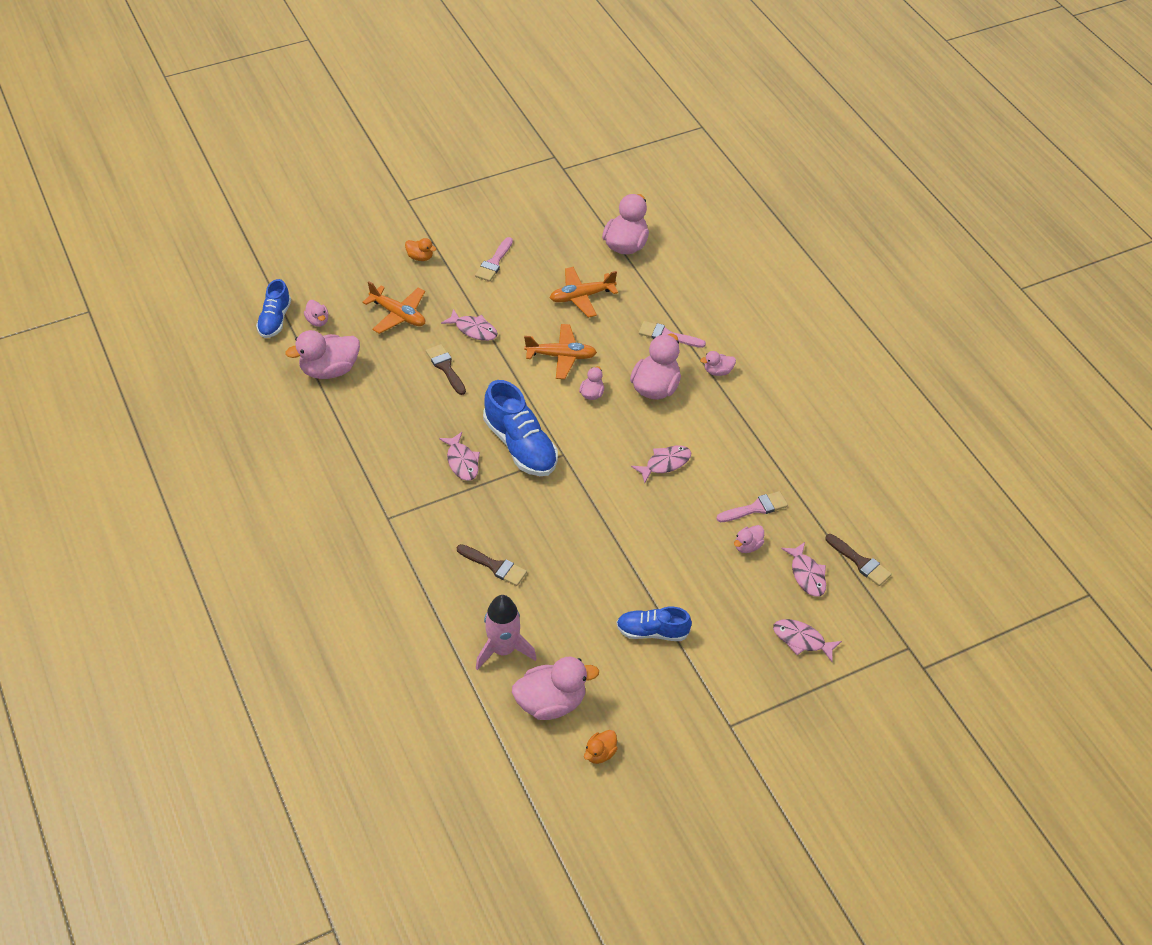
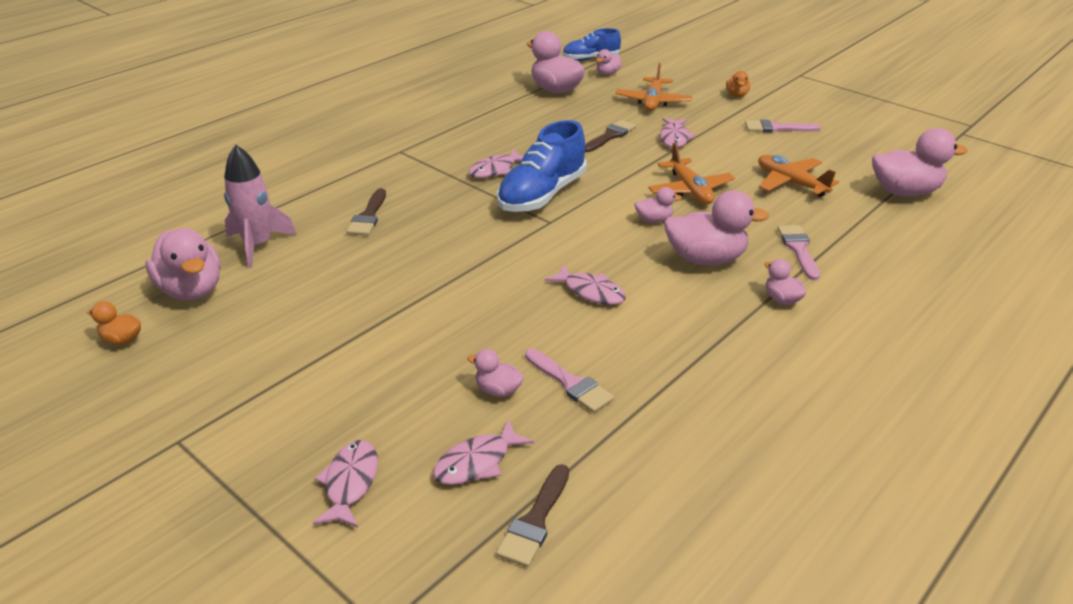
camera: 70 degrees right, 15 degrees down
blue shoe [616,607,692,641] -> none

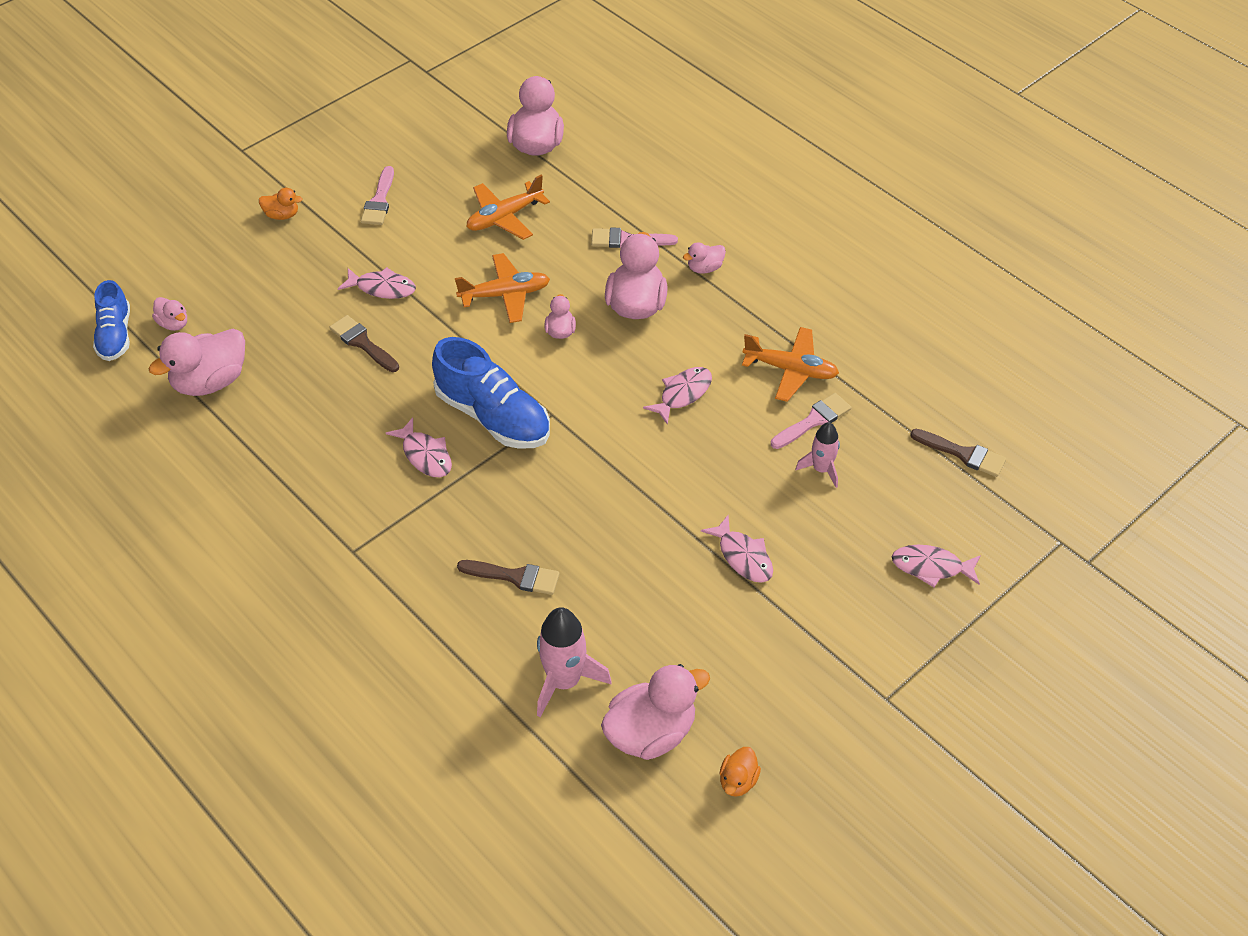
camera: 85 degrees left, 15 degrees up
pink fish [433,419,534,485] -> pink fish moved to [701,515,773,583]
pink duck [467,349,524,397] -> pink rocket [795,422,840,488]
orange plane [616,63,692,111] -> orange plane moved to [742,327,839,402]

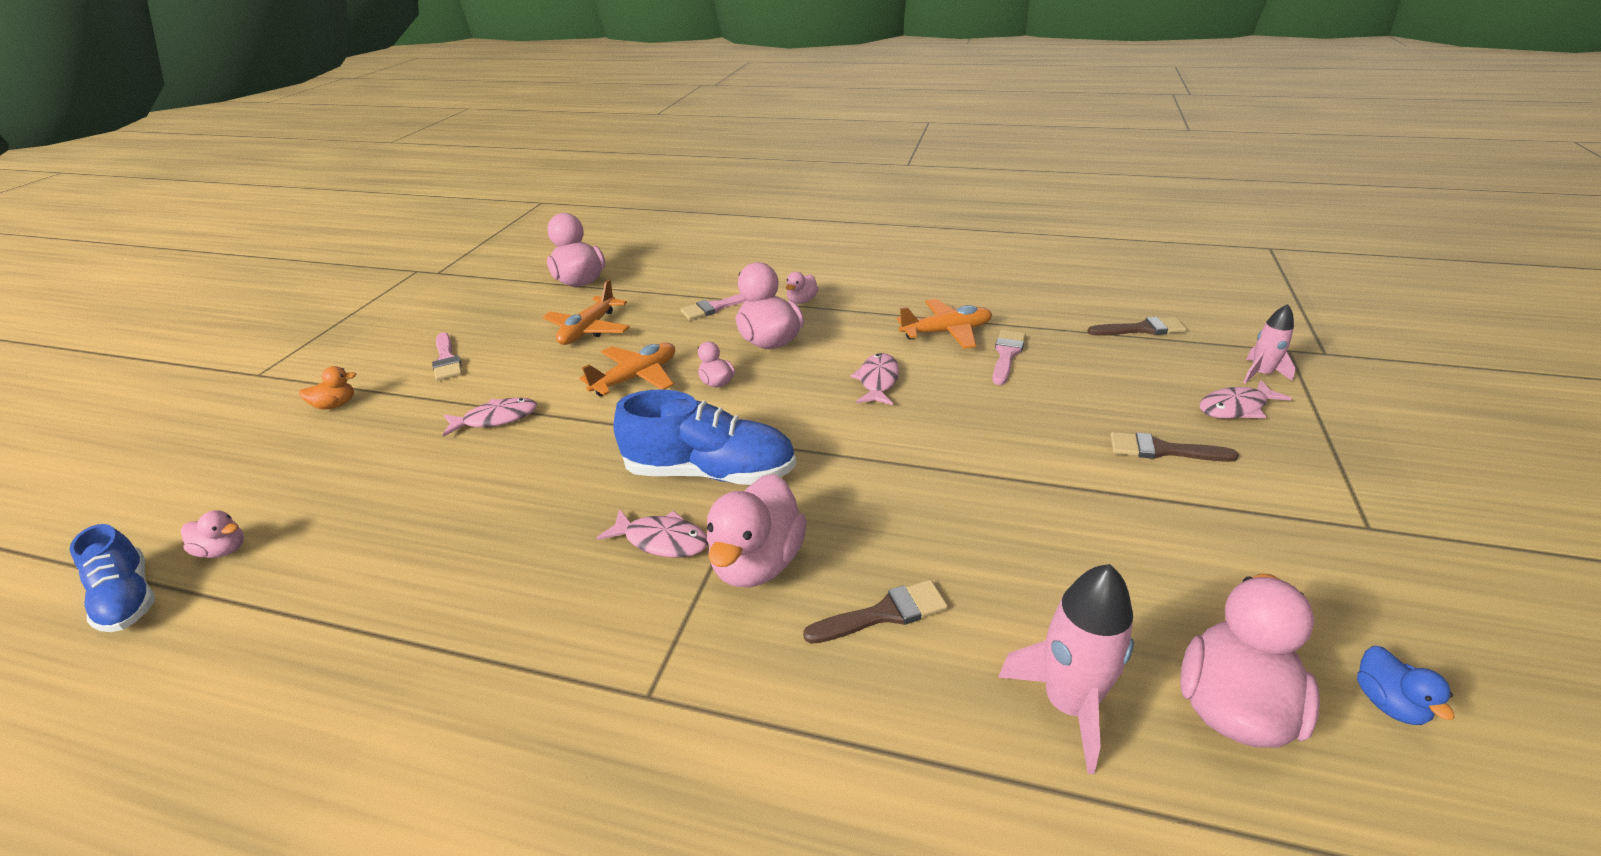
camera: 30 degrees left, 15 degrees down
pink duck [148,329,245,396] -> pink duck moved to [707,474,807,587]
brown brush [329,315,399,372] -> brown brush moved to [1110,432,1239,462]
pink fish [701,515,773,583] -> none
orange duck [719,747,761,797] -> blue duck [1357,645,1455,725]
pink rocket [795,422,840,488] -> pink rocket moved to [1243,304,1296,384]

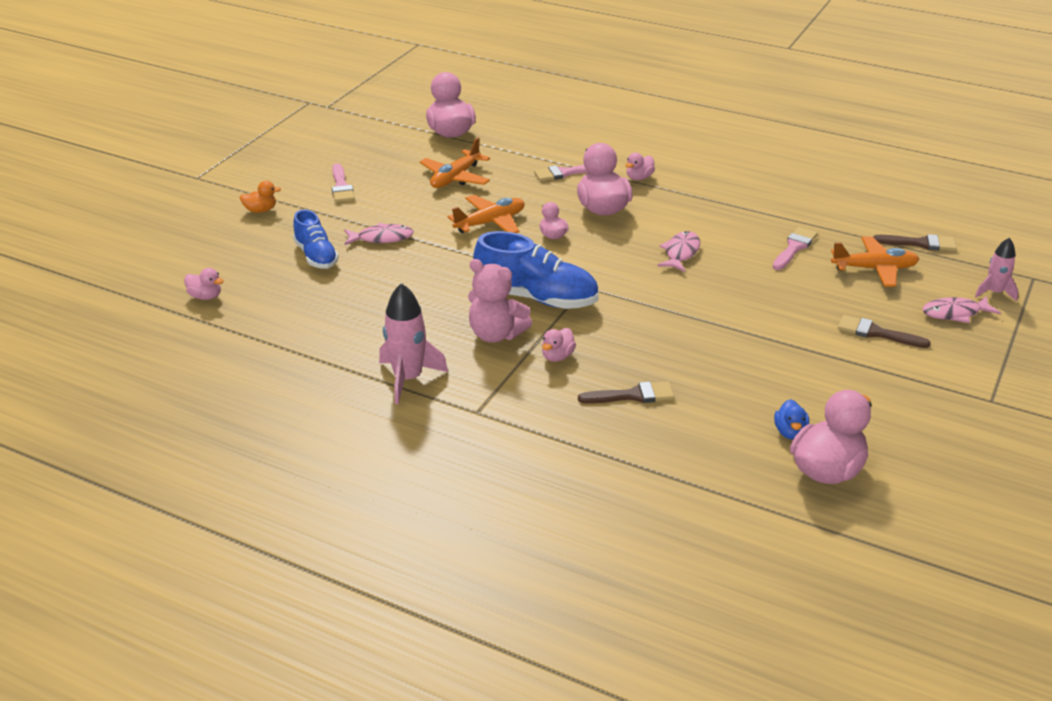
camera: 10 degrees right, 0 degrees up
blue shoe [70,524,155,632] -> blue shoe moved to [293,209,339,269]
pink fish [597,509,708,558] -> pink teddy bear [468,259,532,343]
pink duck [707,474,807,587] -> pink duck [542,328,576,362], size x0.50
orange plane [897,299,992,349] -> orange plane moved to [831,236,919,287]
pink rocket [998,564,1134,774] -> pink rocket moved to [379,283,448,404]
blue duck [1357,645,1455,725] -> blue duck moved to [774,399,809,440]

